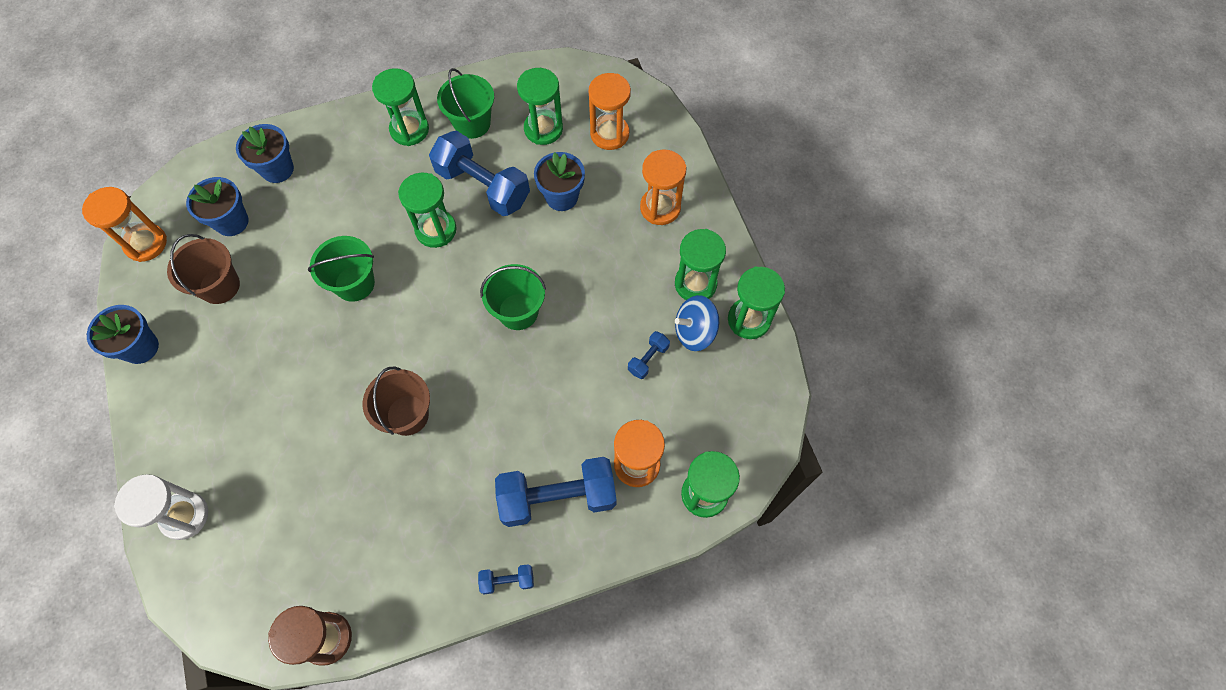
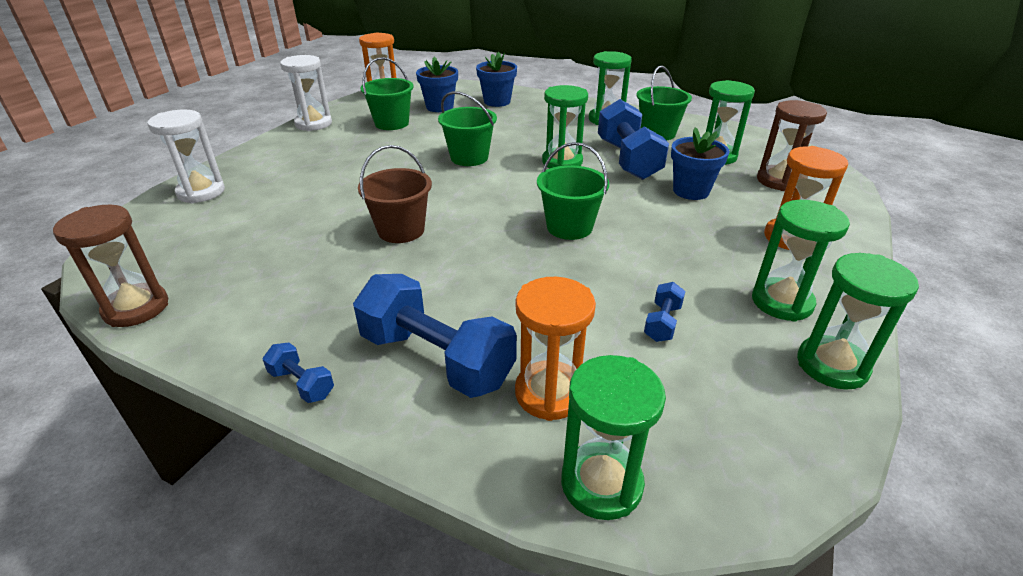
camera: 45 degrees right, 30 degrees down
blue flower pot [87,305,159,364] -> white hourglass [280,55,332,131]
brown bucket [167,234,240,304] -> green bucket [360,57,414,130]
orange hourglass [589,73,631,150] -> brown hourglass [757,100,827,191]
blue dumbbell [628,331,670,379] -> blue dumbbell turned 60 degrees counterclockwise [644,282,685,342]
blue spinning top [675,295,719,351] -> none

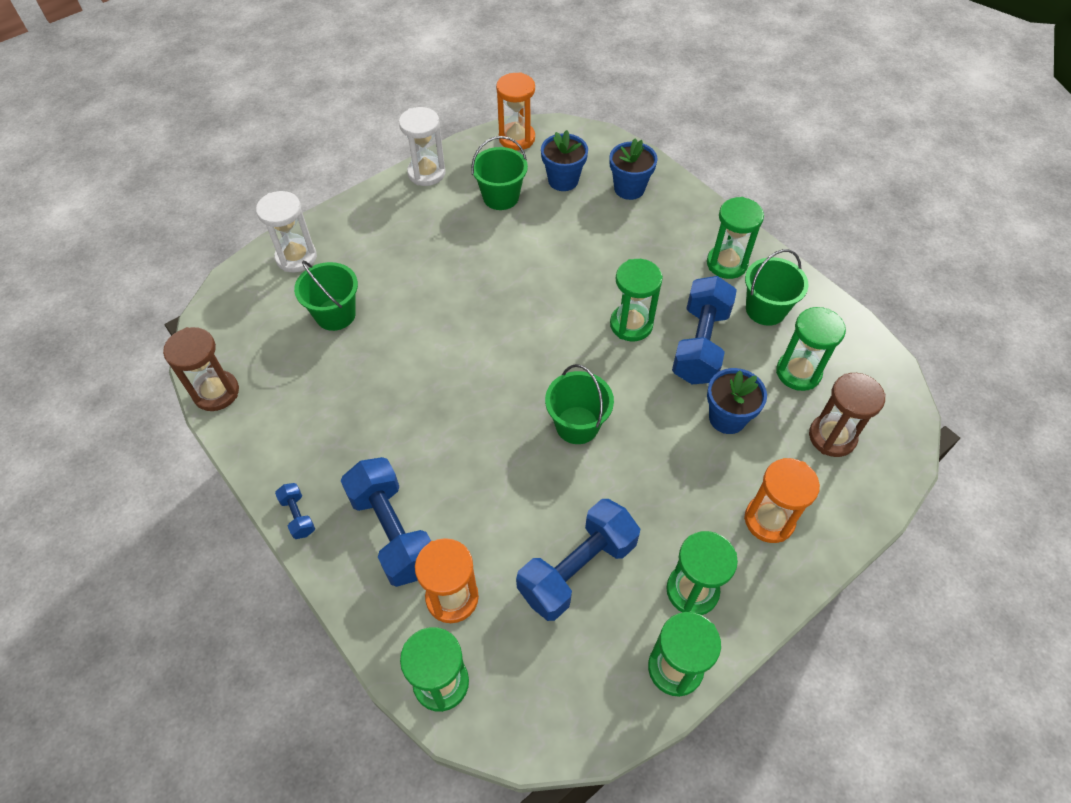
camera: 25 degrees right, 20 degrees up
brown bucket [358,145,432,243] -> none
green bucket [438,91,497,166] -> green bucket moved to [294,261,358,331]
blue dumbbell [644,282,685,342] -> blue dumbbell [516,499,640,621], size x2.24

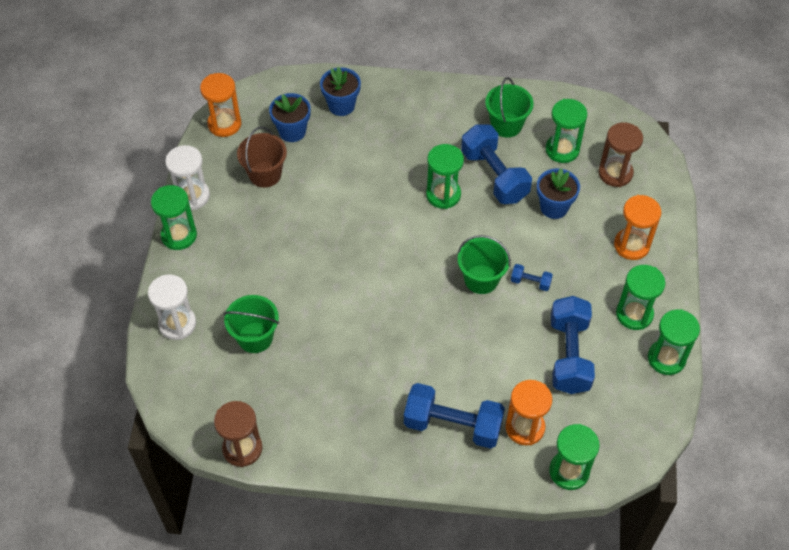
camera: 45 degrees left, 0 degrees up
blue dumbbell [275,483,315,539] -> blue dumbbell moved to [511,264,553,291]
green bucket [471,136,528,210] -> brown bucket [237,126,287,188]
green hourglass [707,197,764,279] -> green hourglass moved to [151,185,197,250]

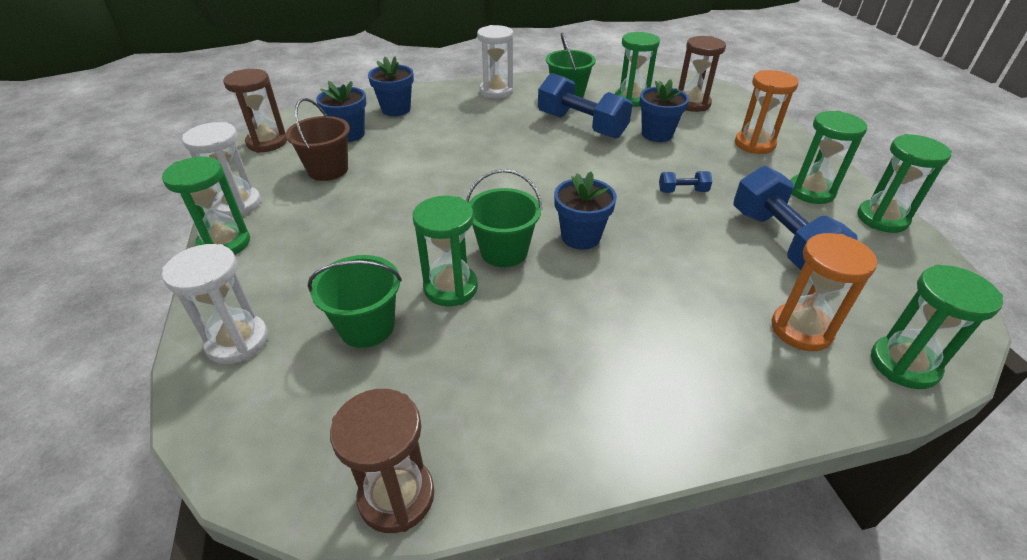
camera: 20 degrees left, 15 degrees down
orange hourglass [200,73,241,137] -> brown hourglass [223,69,287,153]
blue dumbbell [404,383,505,449] -> none
green hourglass [426,144,464,209] -> green hourglass moved to [413,196,478,306]
green bucket [457,235,511,294] -> green bucket moved to [466,169,542,267]
none -> white hourglass [477,25,514,99]
none -> blue flower pot [554,172,617,250]

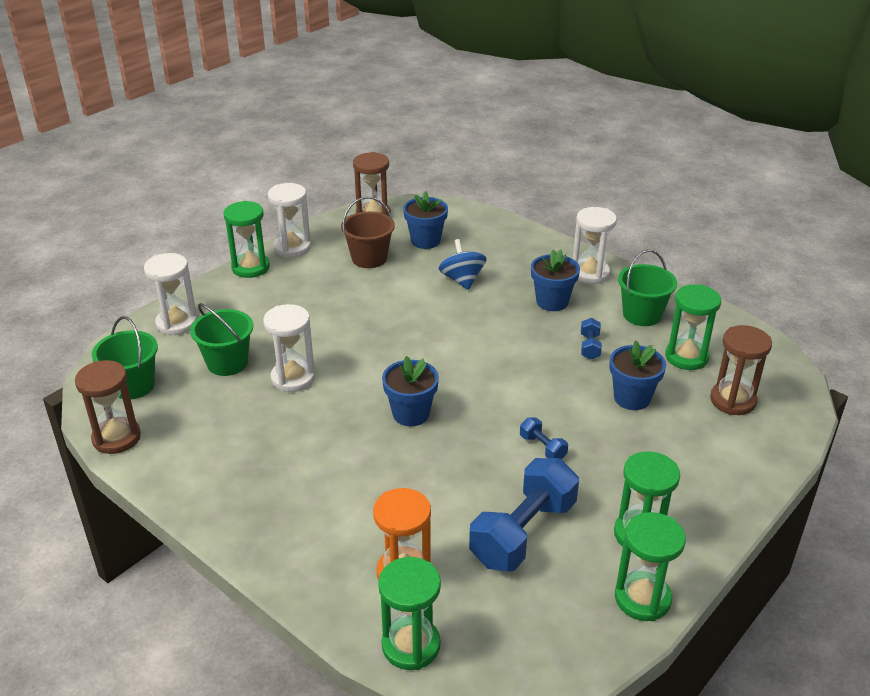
camera: 55 degrees right, 5 degrees down
blue flower pot [368,57,414,116] -> blue flower pot moved to [531,249,580,311]
green hourglass [413,196,478,306] -> white hourglass [263,304,315,392]
green bucket [466,169,542,267] -> green bucket moved to [92,316,158,399]
blue dumbbell [538,73,633,139] -> blue dumbbell [581,318,602,360], size x0.45
orange hourglass [735,70,799,154] -> none
none -> blue spinning top [439,239,487,290]

